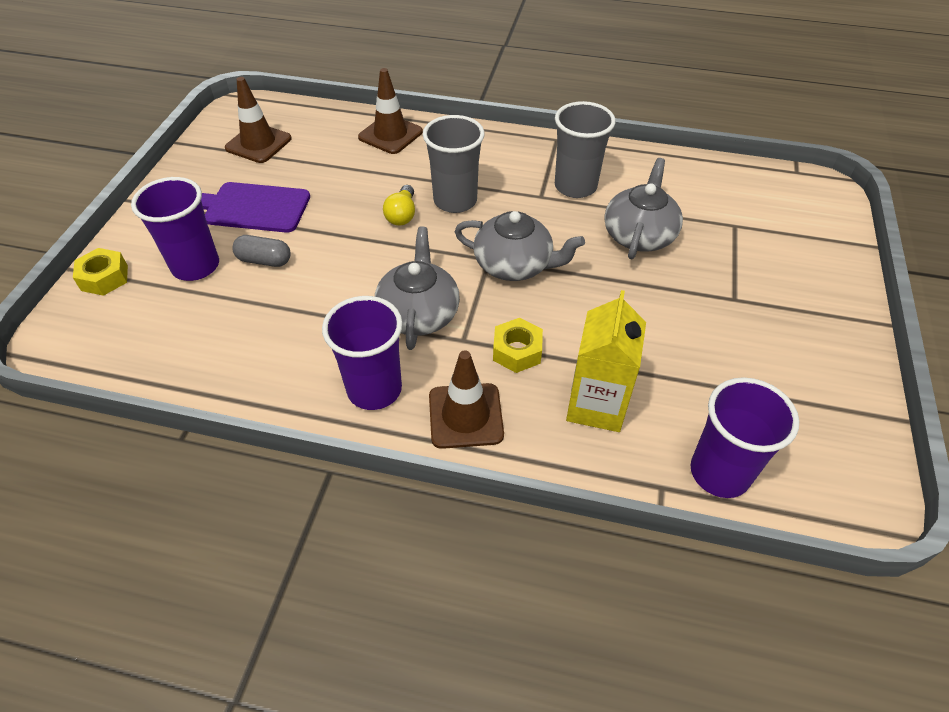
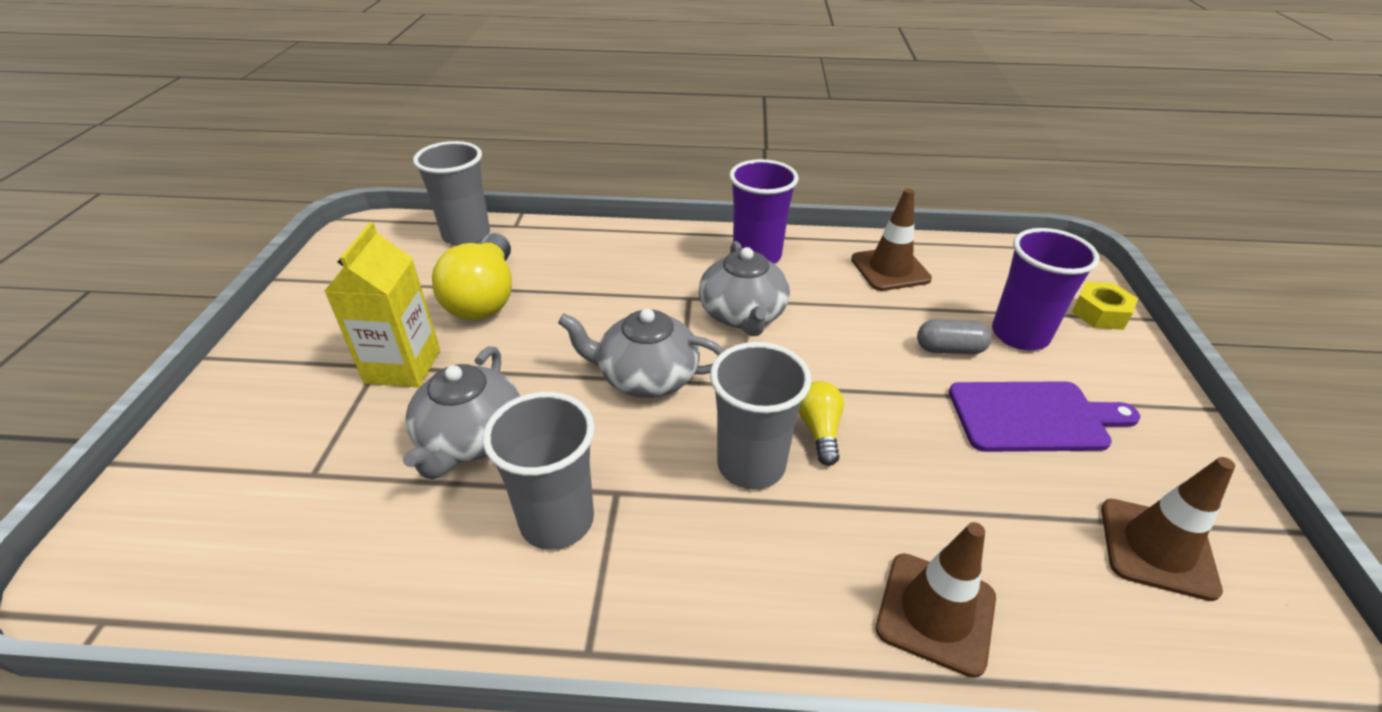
camera: 170 degrees right, 10 degrees down
brown traffic cone [429,350,504,449] -> brown traffic cone moved to [851,189,932,291]
yellow nut [493,318,543,373] -> none
yellow carton [566,290,646,432] -> yellow carton moved to [325,222,440,388]
purple cup [691,377,799,498] -> grey cup [413,141,490,246]
none -> yellow light bulb [432,233,512,320]

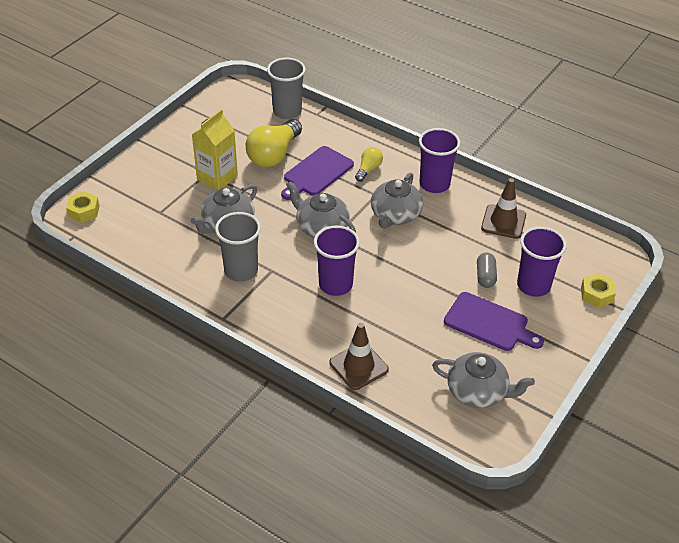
camera: 30 degrees right, 5 degrees up
grey cup [710,342,811,489] -> purple cup [314,226,360,296]
yellow light bulb [799,381,844,466] -> yellow light bulb moved to [355,147,383,182]
grey capsule [917,319,992,354] -> grey capsule turned 60 degrees clockwise [477,253,497,288]
brown traffic cone [1101,457,1235,601] -> grey teapot [432,352,535,408]
none -> yellow nut [66,191,100,223]
none -> purple cutting board [281,146,354,200]

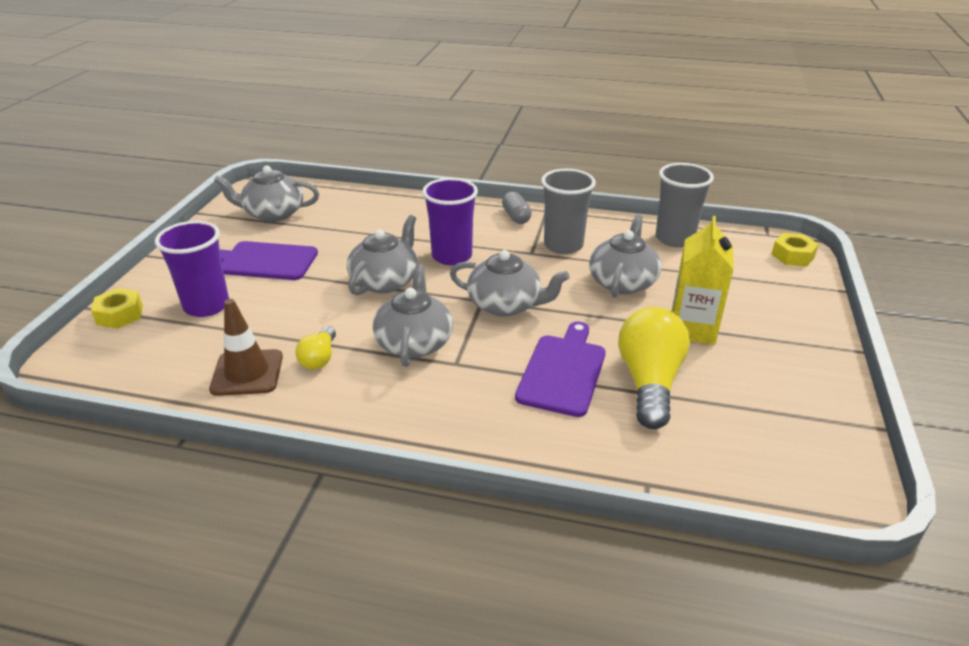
camera: 160 degrees right, 10 degrees down
grey cup [267,58,306,119] -> grey cup moved to [656,163,714,247]
brown traffic cone [330,323,389,390] -> none
yellow light bulb [355,147,383,182] -> yellow light bulb moved to [295,326,336,370]
purple cup [419,128,460,193] -> none
grey capsule [477,253,497,288] -> grey capsule moved to [502,192,532,224]
none -> grey teapot [347,215,418,295]

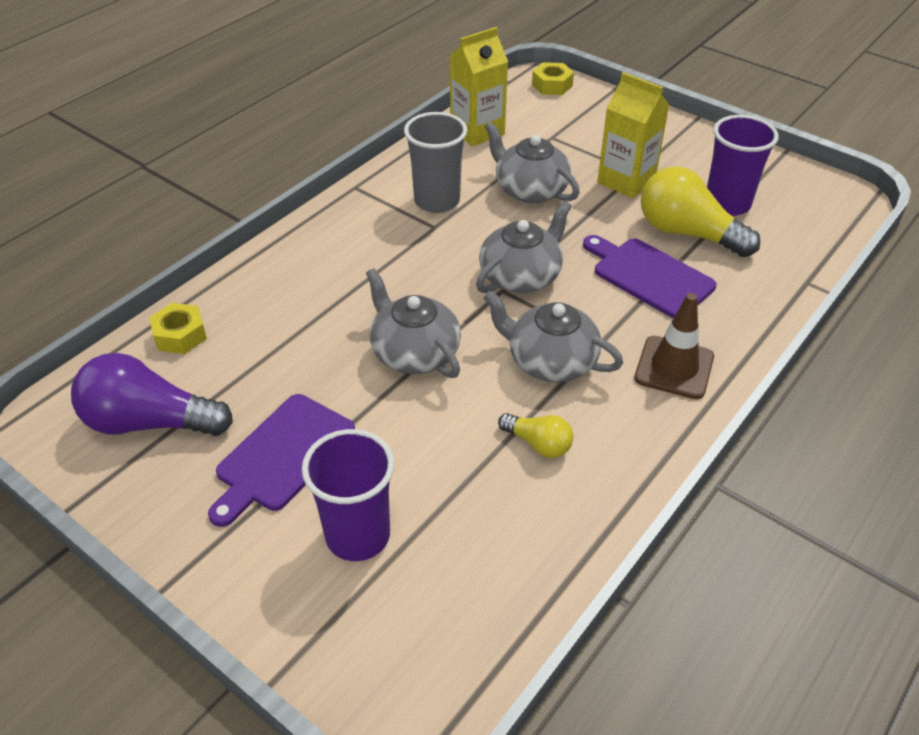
camera: 65 degrees left, 10 degrees up
yellow nut [91,288,143,329] -> yellow nut moved to [149,303,207,354]
brown traffic cone [209,299,283,396] -> brown traffic cone moved to [634,293,714,399]
grey teapot [214,166,319,222] -> purple light bulb [71,353,233,436]
purple cup [422,178,478,265] -> purple cup moved to [707,115,779,216]
grey capsule [502,192,532,224] -> none
grey cup [656,163,714,247] -> yellow carton [450,27,508,146]

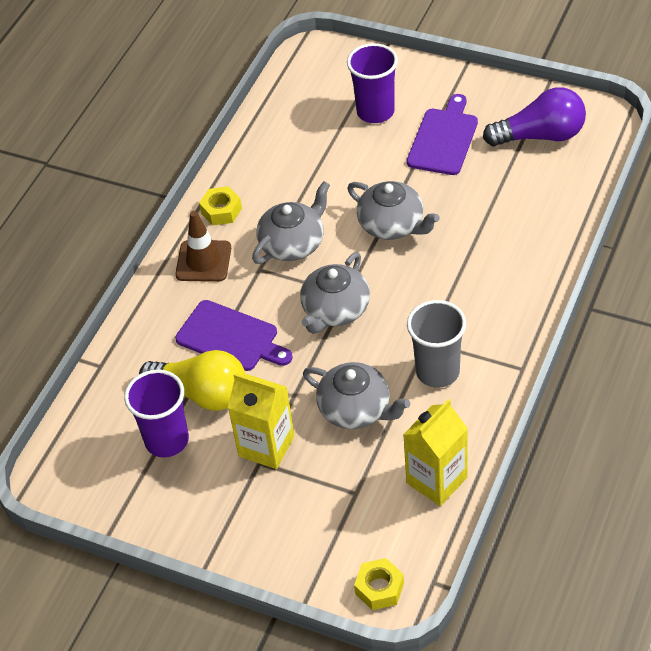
camera: 170 degrees right, 5 degrees up
yellow nut [149,303,207,354] -> yellow nut moved to [199,186,242,225]
grey teapot [483,291,623,382] -> grey teapot turned 60 degrees counterclockwise [252,181,330,264]
yellow light bulb [498,413,573,458] -> none

